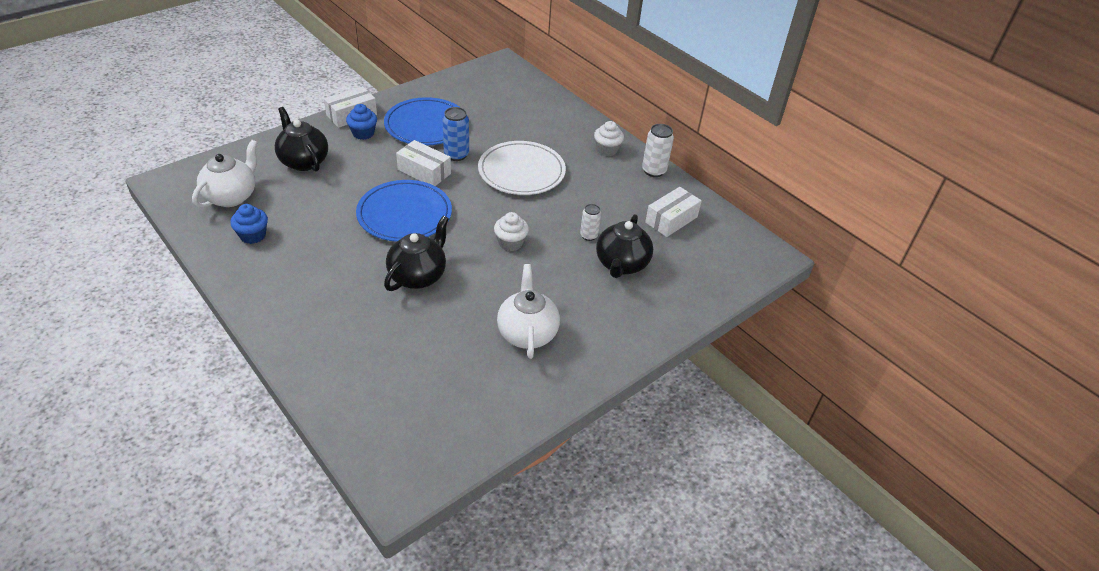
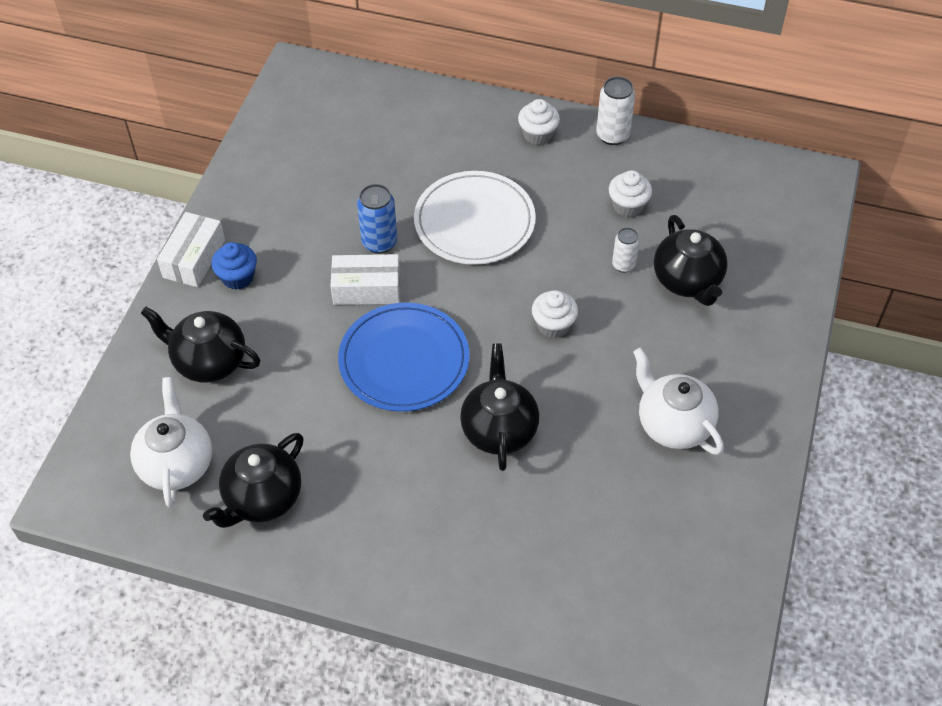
camera: 30 degrees left, 10 degrees up
blue cupcake [230,204,268,244] -> black teapot [203,433,304,528]
blue plate [384,97,459,146] -> none
white box [645,187,702,237] -> none
none -> white cupcake [609,170,652,217]

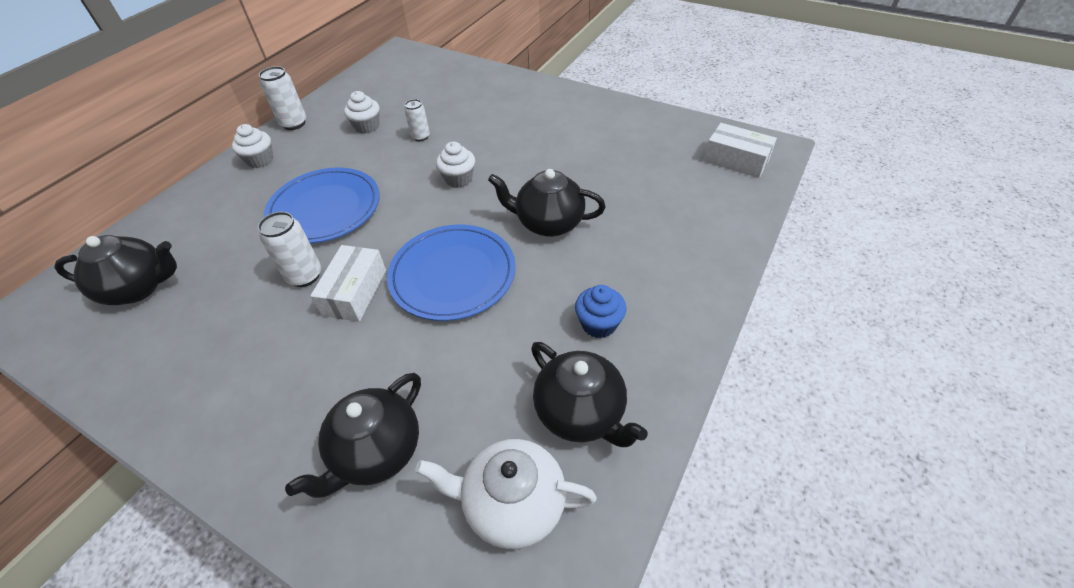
camera: 75 degrees left, 5 degrees down
white box [157,212,225,287] -> white box moved to [704,123,777,178]
blue cupcake [211,242,257,290] -> blue cupcake moved to [575,285,627,338]
blue can [357,184,397,254] -> white can [258,212,321,287]
white plate [414,171,536,265] -> blue plate [264,167,380,243]
white teapot [633,348,724,455] -> none
black teapot [654,215,727,306] -> black teapot moved to [54,235,177,305]

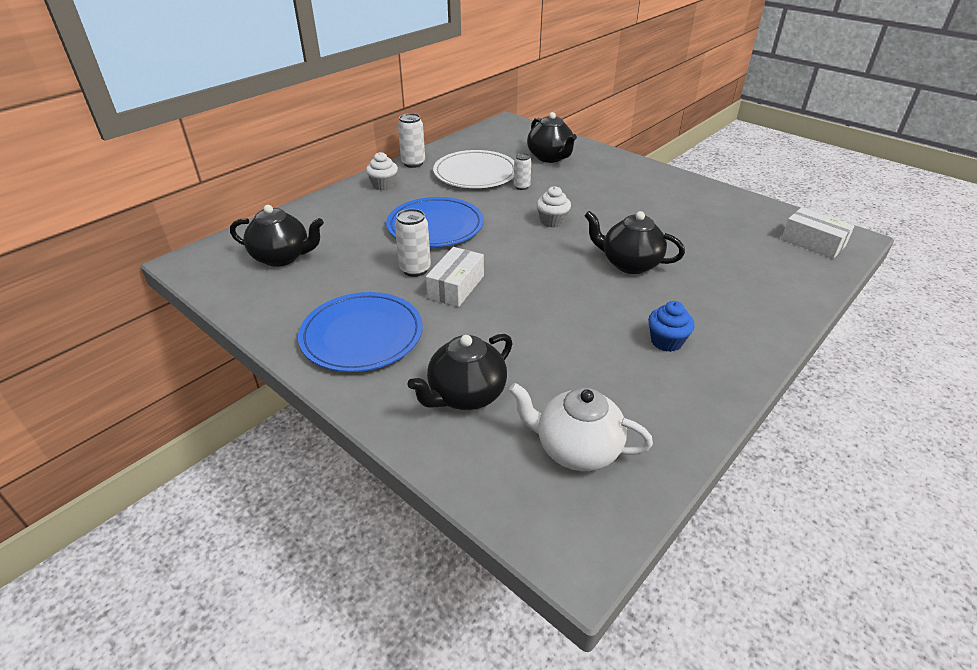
camera: 10 degrees right, 10 degrees down
white cupcake [344,91,379,134] -> white plate [433,150,514,188]
blue plate [387,225,516,321] -> blue plate moved to [298,292,423,372]
black teapot [531,342,648,447] -> black teapot moved to [527,112,577,163]

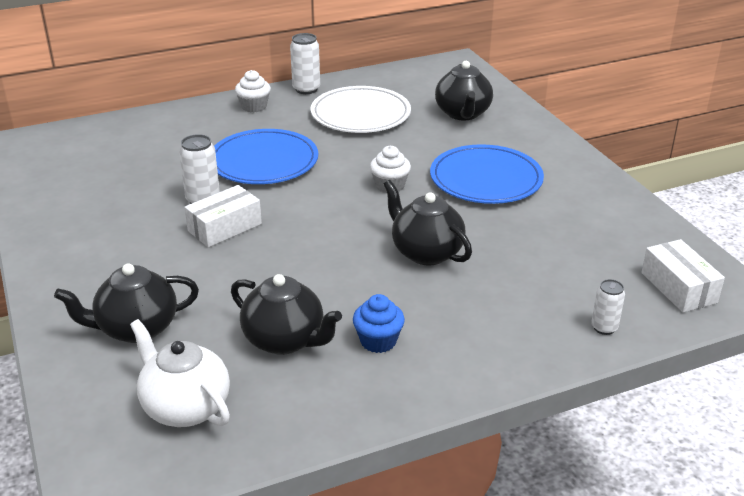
camera: 25 degrees right, 5 degrees down
black teapot [230,205,324,267] -> black teapot moved to [231,274,342,355]
blue plate [298,292,423,372] -> blue plate moved to [430,144,544,204]
white can [514,153,531,190] -> white can moved to [591,279,625,335]

